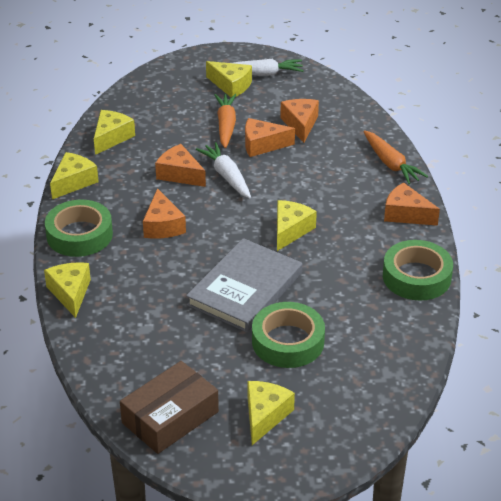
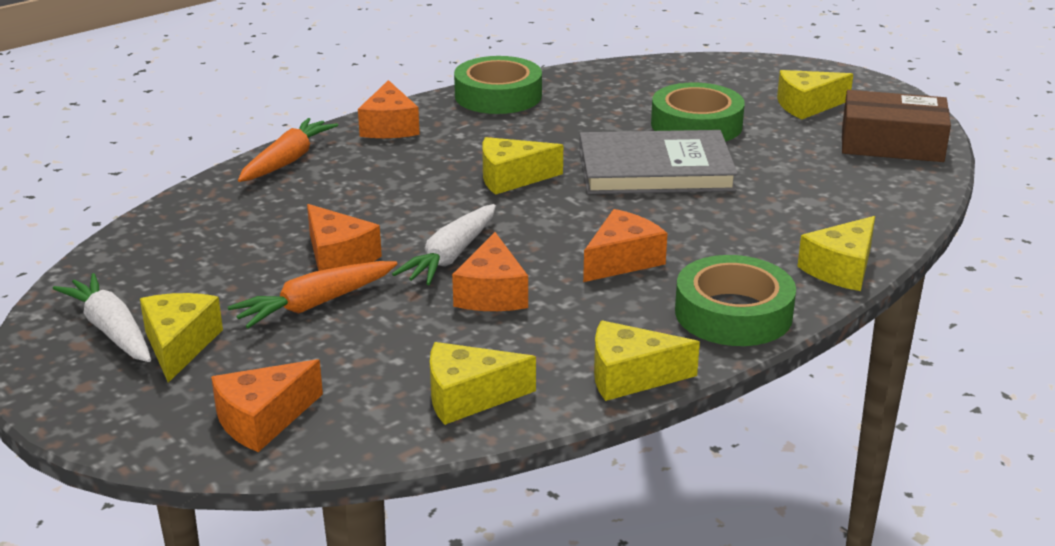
camera: 125 degrees left, 10 degrees down
orange cheese [280,99,319,143] -> orange cheese moved to [211,359,323,452]

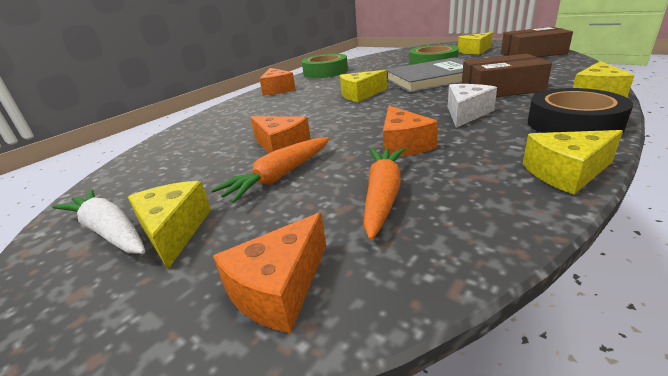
camera: 10 degrees left, 0 degrees up
orange carrot [238,118,338,182] -> orange carrot moved to [363,148,405,240]
white carrot [392,204,496,285] -> none
yellow cheese [430,342,536,425] -> none
orange cheese [583,209,667,282] -> white cheese [448,84,497,128]
green tape [675,255,796,346] -> black tape [528,88,633,134]
none -> brown box [462,54,552,97]

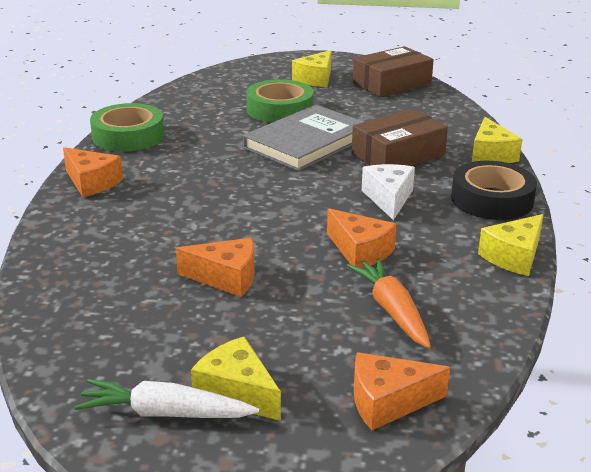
camera: 35 degrees left, 0 degrees up
orange carrot [211,137,329,203] -> none
orange cheese [213,212,326,333] -> orange cheese turned 75 degrees clockwise [354,352,450,430]
yellow cheese [340,70,387,102] -> none

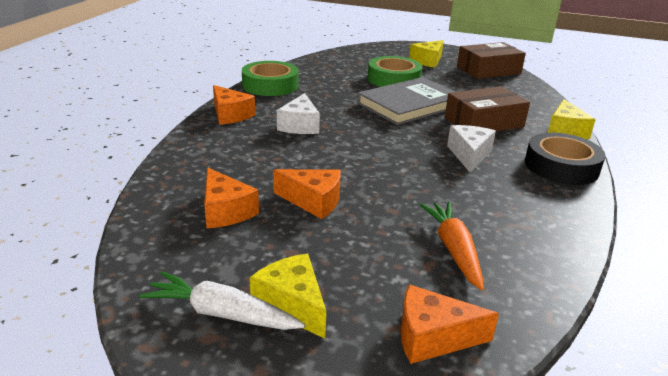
camera: 10 degrees right, 0 degrees up
orange cheese [327,208,397,268] -> orange cheese moved to [204,168,259,228]
yellow cheese [478,214,544,276] -> none
none -> white cheese [277,93,320,134]

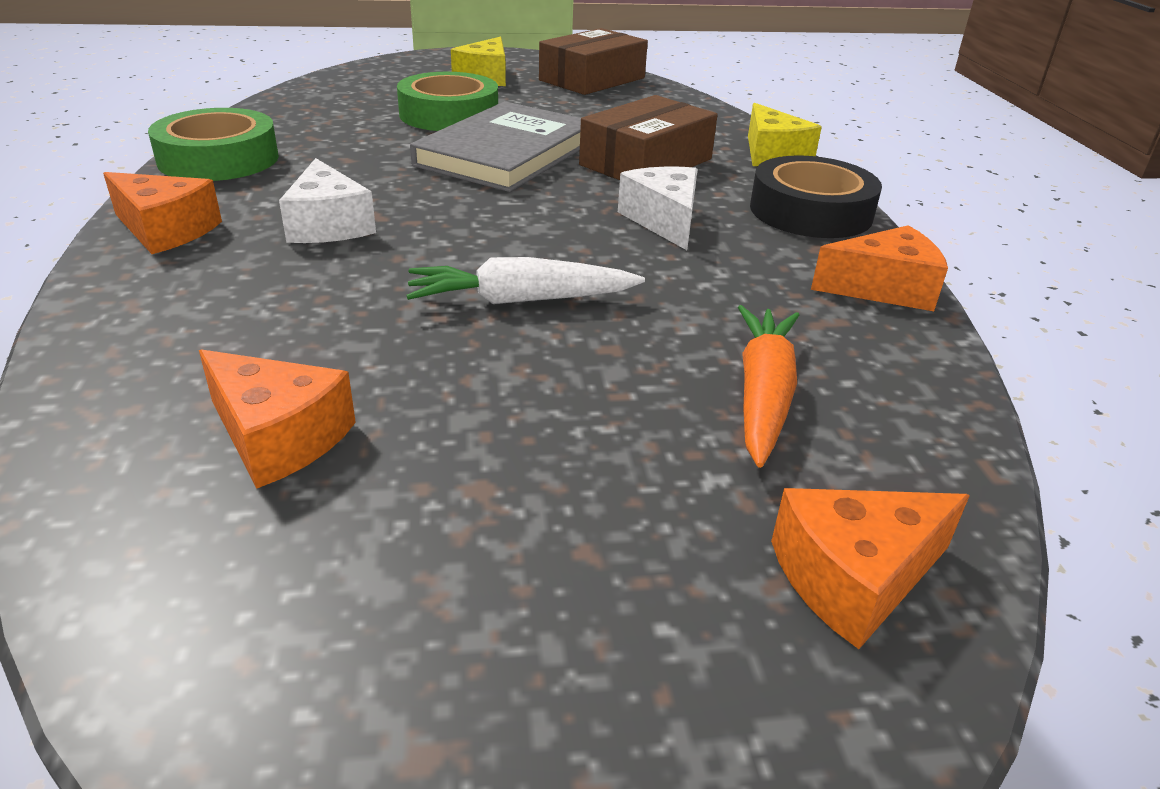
camera: 25 degrees left, 5 degrees up
white carrot [139,271,305,330] -> white carrot moved to [406,257,645,304]
yellow cheese [250,254,326,339] -> none
orange cheese [273,169,341,219] -> orange cheese moved to [811,225,948,311]
orange carrot [419,202,484,290] -> orange carrot turned 45 degrees clockwise [738,305,799,468]

